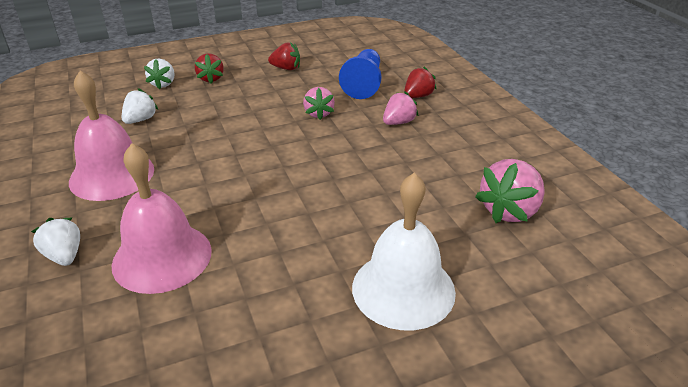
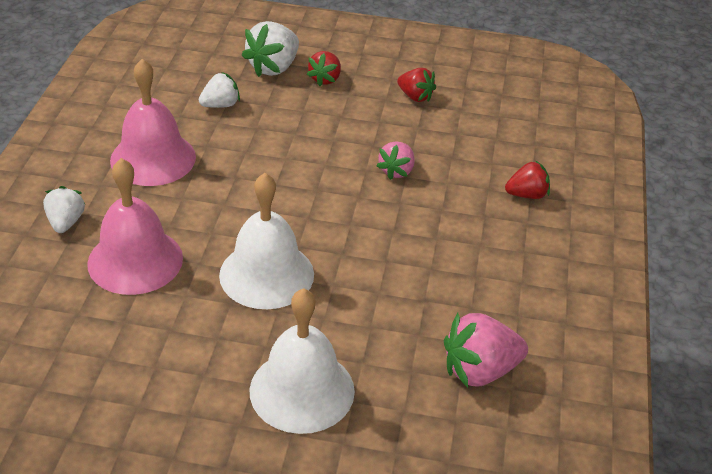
camera: 30 degrees right, 5 degrees up
white strawberry [144,58,174,89] -> white strawberry [242,21,299,77], size x1.60
blue pawn [339,49,381,99] -> none
pink strawberry [383,91,418,125] -> none
none -> white bell [219,173,314,309]

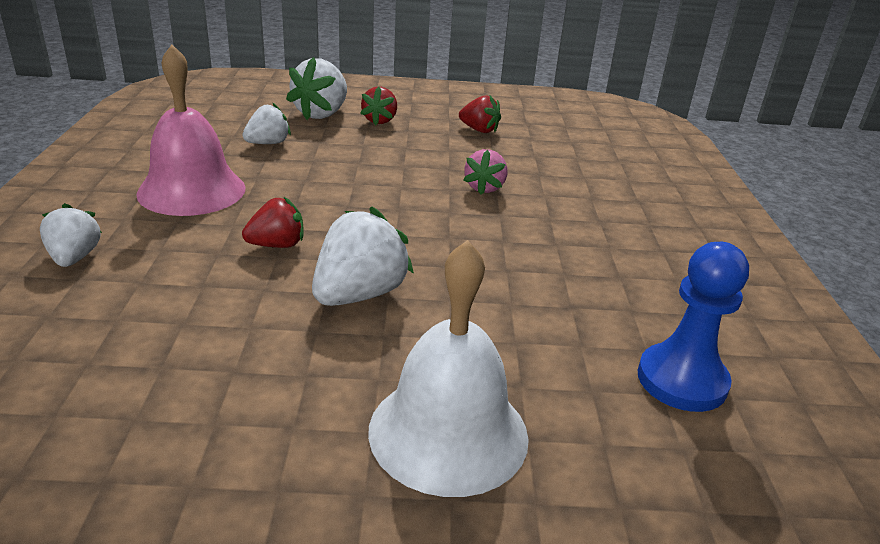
camera: 10 degrees left, 10 degrees down
pink bell [87,158,183,295] -> none
white bell [219,173,314,309] -> white strawberry [312,206,414,306]
pink strawberry [444,313,528,388] -> blue pawn [638,242,749,412]
red strawberry [505,160,550,199] -> red strawberry moved to [242,197,303,248]

